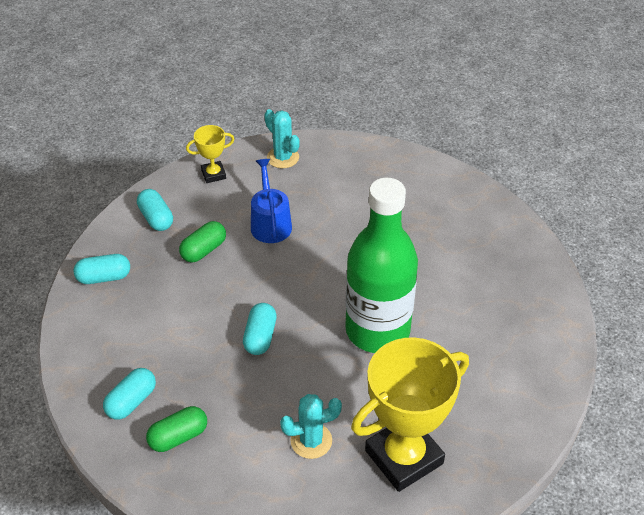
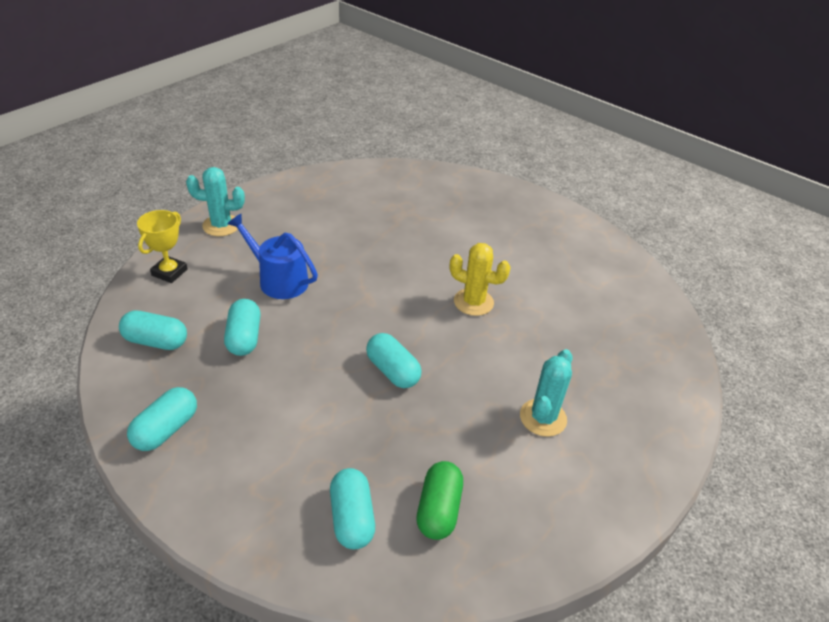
camera: 50 degrees left, 5 degrees down
green capsule [179,221,226,263] -> turquoise capsule [224,299,261,356]
green bottle [345,178,418,353] -> yellow cactus [450,243,511,316]
yellow trophy [351,338,469,492] -> none

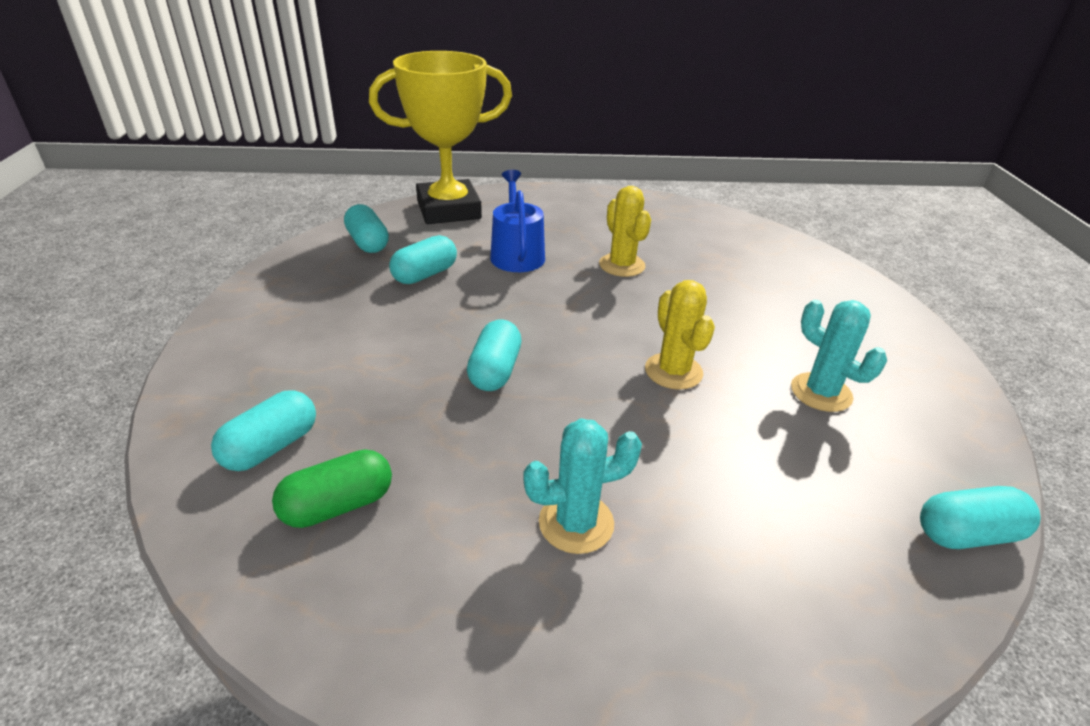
camera: 50 degrees right, 5 degrees down
turquoise capsule [127,387,197,451] -> turquoise capsule moved to [920,486,1041,549]
yellow trophy [137,210,187,283] -> yellow trophy [369,51,512,224], size x2.15
turquoise cactus [186,167,245,236] -> turquoise cactus moved to [791,300,887,412]
none -> yellow cactus [599,186,651,277]

